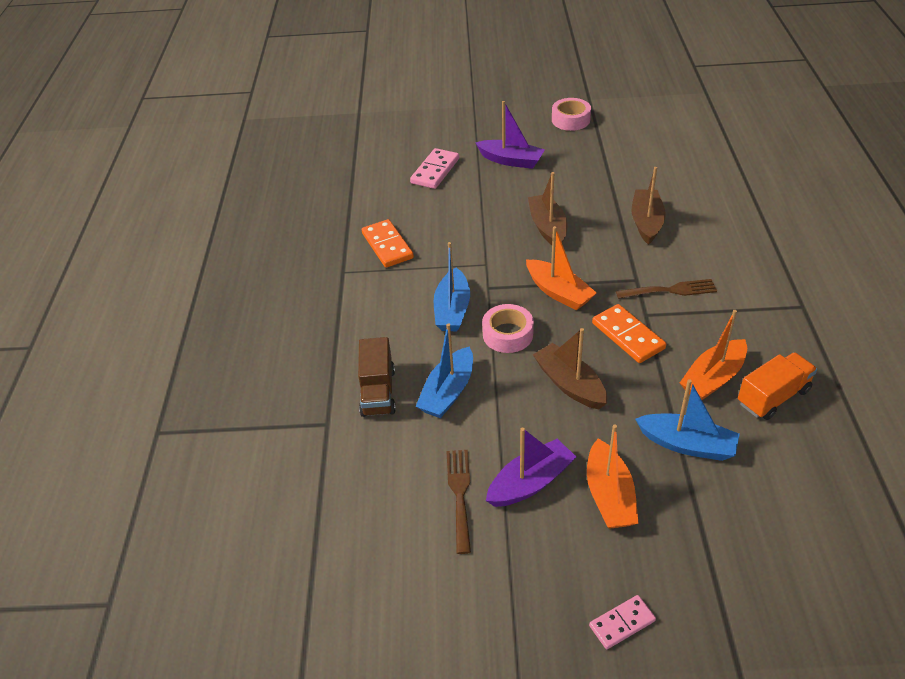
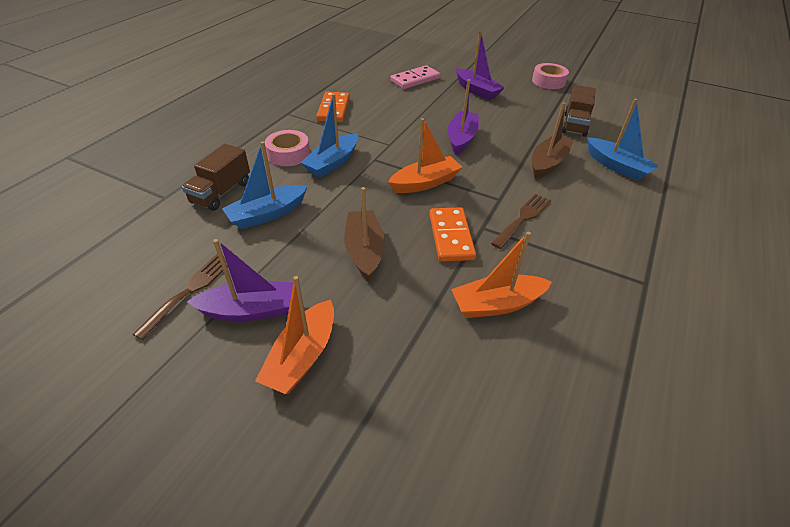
camera: 25 degrees right, 0 degrees up
pink tape [482,304,534,353] -> pink tape moved to [265,130,310,166]
orange boat [526,226,597,310] -> orange boat turned 105 degrees counterclockwise [388,118,462,193]
brown boat [528,172,568,245] -> purple boat [447,79,479,155]
pink domino [589,595,656,649] -> none
brown fork [616,279,717,299] -> brown fork turned 75 degrees counterclockwise [491,194,551,249]
blue boat [635,379,740,461] -> blue boat moved to [587,99,659,181]
orange truck [738,352,817,420] -> none
none -> brown truck [562,85,596,137]

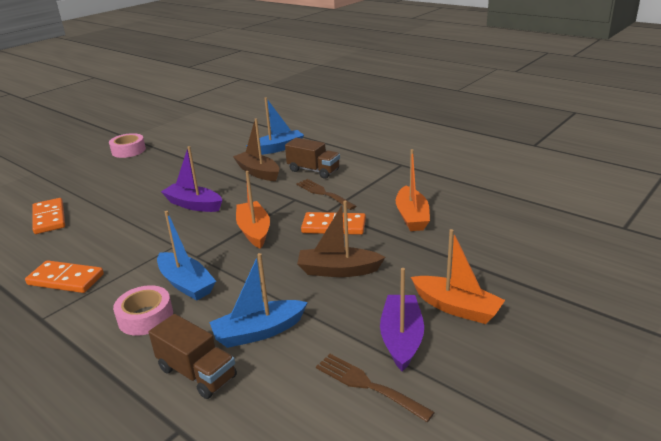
camera: 75 degrees left, 15 degrees down
blue boat [222,141,308,229] -> blue boat turned 90 degrees clockwise [209,253,308,348]
pink domino [390,65,440,89] -> orange domino [32,198,65,234]
purple boat [456,31,505,100] -> none
brown truck [562,85,596,137] -> brown truck moved to [285,138,340,179]

